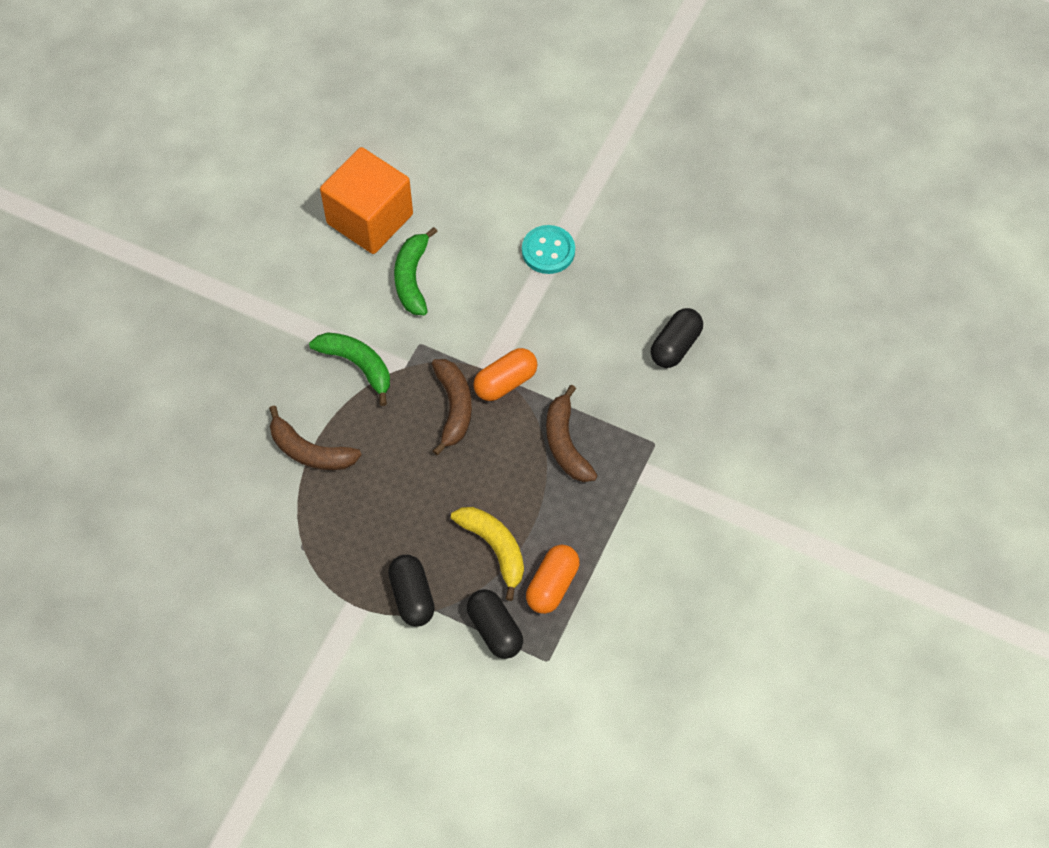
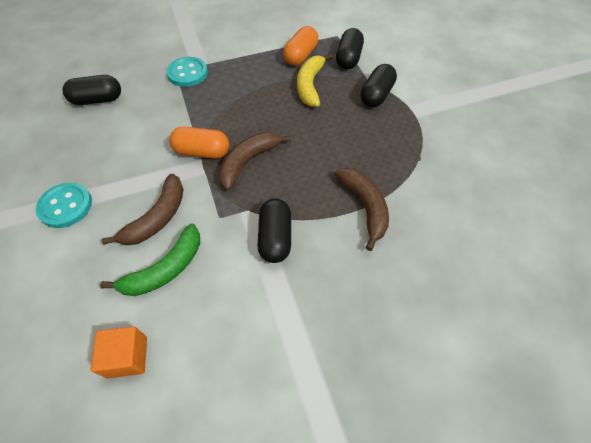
camera: 135 degrees left, 5 degrees down
green banana [309,332,390,406] -> black capsule [257,198,291,263]
orange cube [320,147,413,254] -> orange cube [91,326,147,379], size x0.49
orange capsule [526,545,580,614] -> orange capsule turned 45 degrees counterclockwise [283,26,318,66]
brown banana [546,385,597,482] -> brown banana moved to [102,174,184,245]
none -> turquoise button [166,57,208,87]

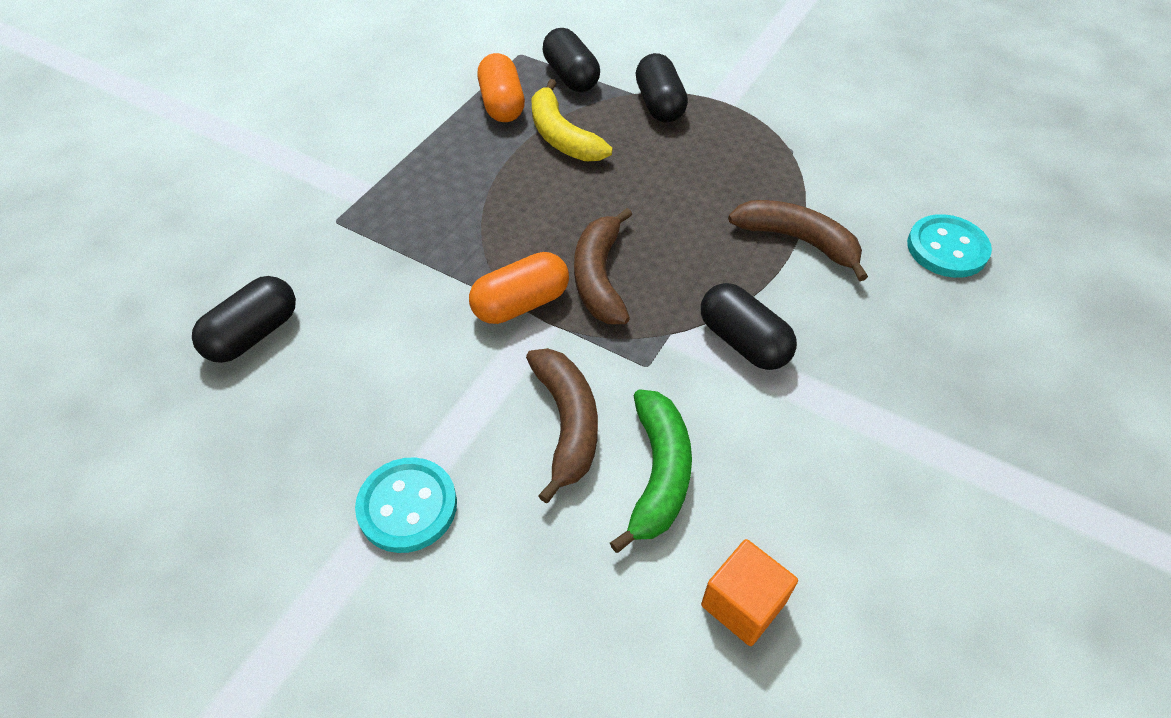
camera: 40 degrees left, 5 degrees down
turquoise button [166,57,208,87] -> turquoise button moved to [907,214,992,278]

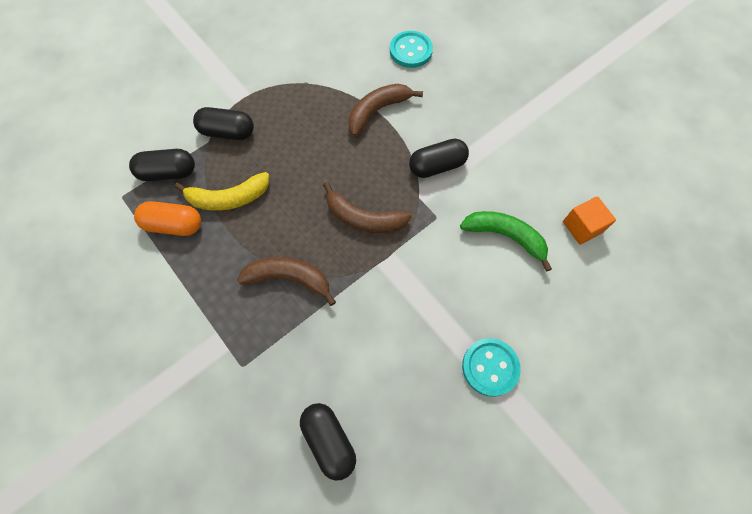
camera: 70 degrees left, 15 degrees up
orange capsule [469,252,569,324] -> none
brown banana [526,348,598,503] -> brown banana moved to [237,257,336,306]

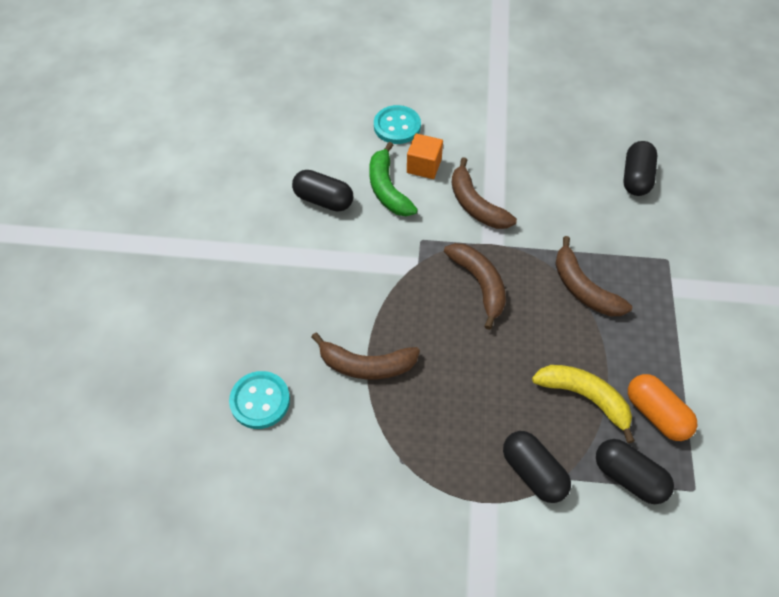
camera: 135 degrees left, 10 degrees down
black capsule [409,139,469,178] -> black capsule moved to [292,170,353,212]
turquoise button [462,338,521,397] -> turquoise button moved to [374,105,421,144]
orange cube [563,196,616,244] -> orange cube moved to [407,134,443,179]
none -> brown banana [452,157,517,229]

